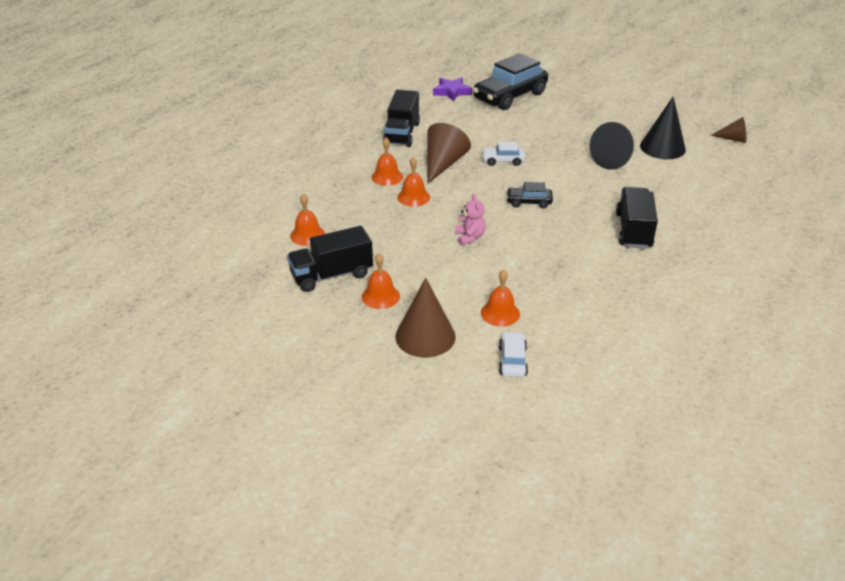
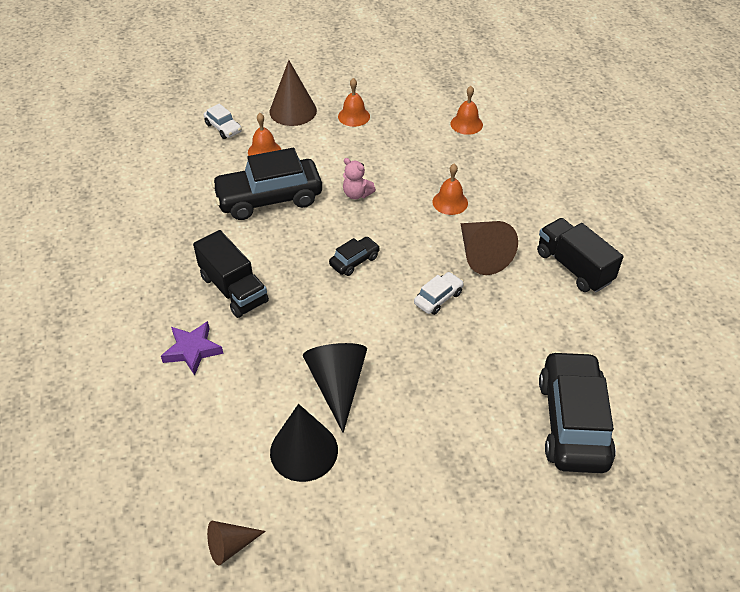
camera: 135 degrees right, 10 degrees up
black truck [287,226,373,292] -> none
orange bell [371,138,403,186] -> none
purple star [433,77,472,102] -> purple star moved to [161,321,224,376]
none -> black car [211,148,322,220]

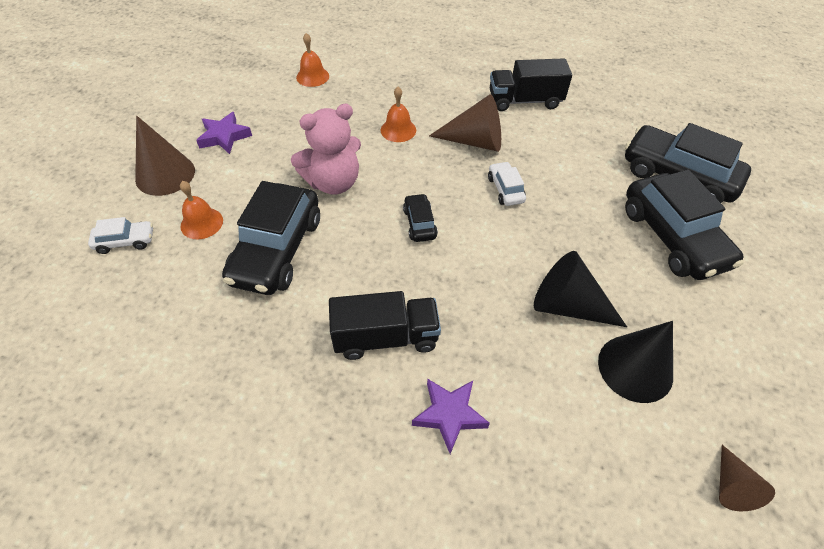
camera: 60 degrees left, 5 degrees up
orange bell [338,78,370,127] -> purple star [196,112,252,154]
pink teddy bear [343,158,376,199] -> pink teddy bear [291,104,361,195], size x1.87
none -> black car [625,170,744,280]

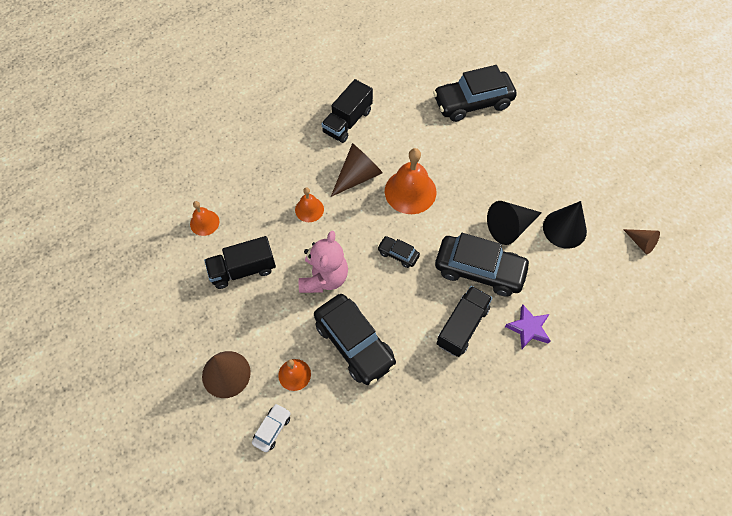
camera: 50 degrees left, 10 degrees up
purple star [196,112,252,154] -> none
white car [488,161,526,206] -> orange bell [385,148,436,214]
black car [625,170,744,280] -> black car moved to [435,233,531,296]
none -> black truck [204,236,276,289]

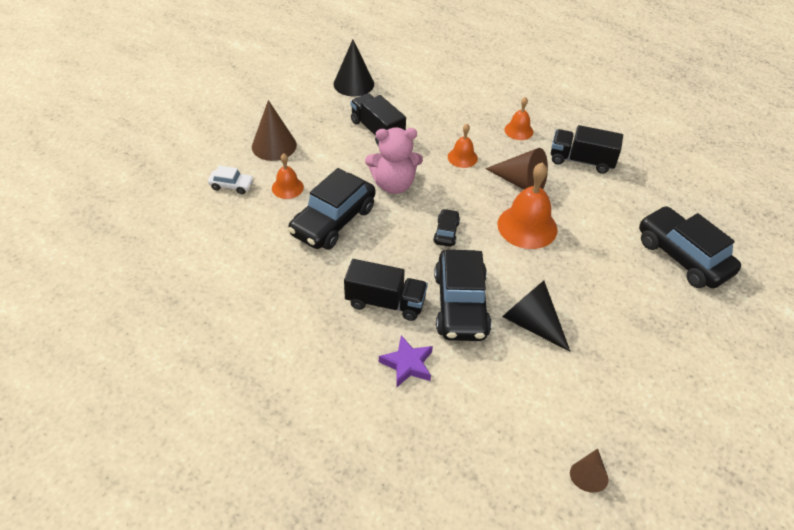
camera: 70 degrees right, 15 degrees down
orange bell [190,201,219,236] -> orange bell moved to [504,97,533,140]
black cone [543,201,587,249] -> black cone moved to [334,40,374,96]

